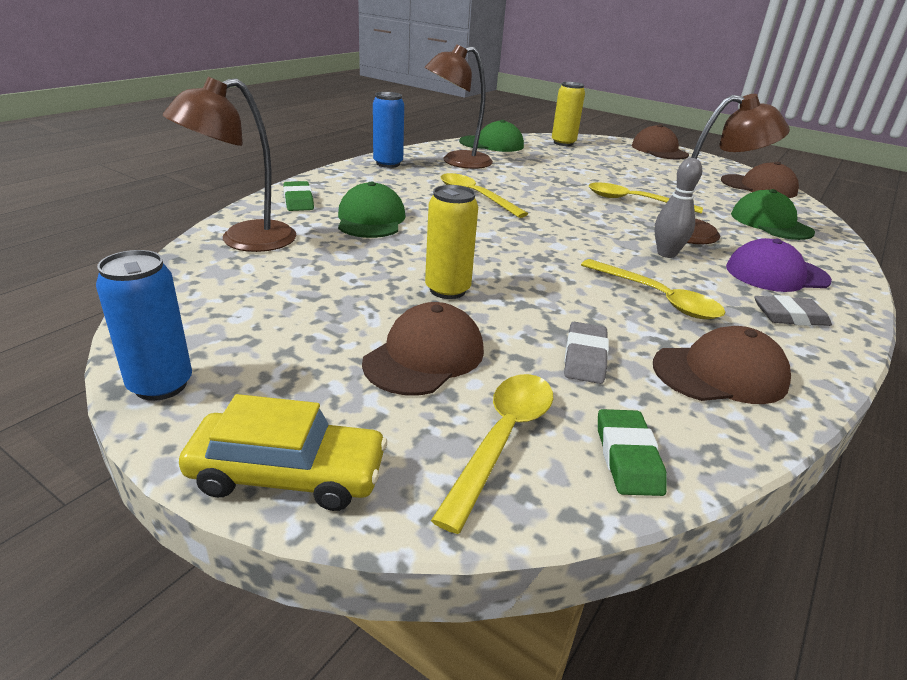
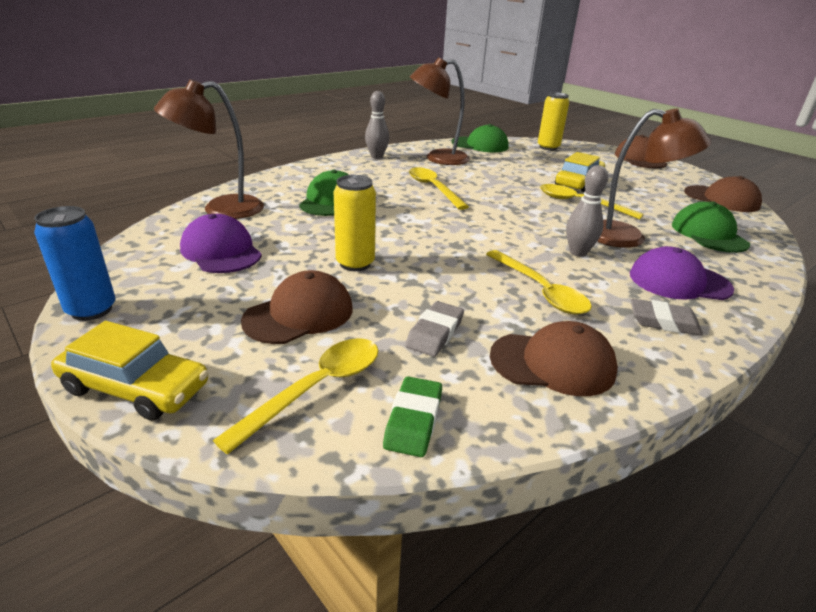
camera: 15 degrees right, 0 degrees up
green eraser [283,181,314,211] -> none
blue can [373,92,404,168] -> grey bowling pin [365,91,389,159]
none -> purple cap [180,214,262,273]
none -> yellow car [555,152,605,192]

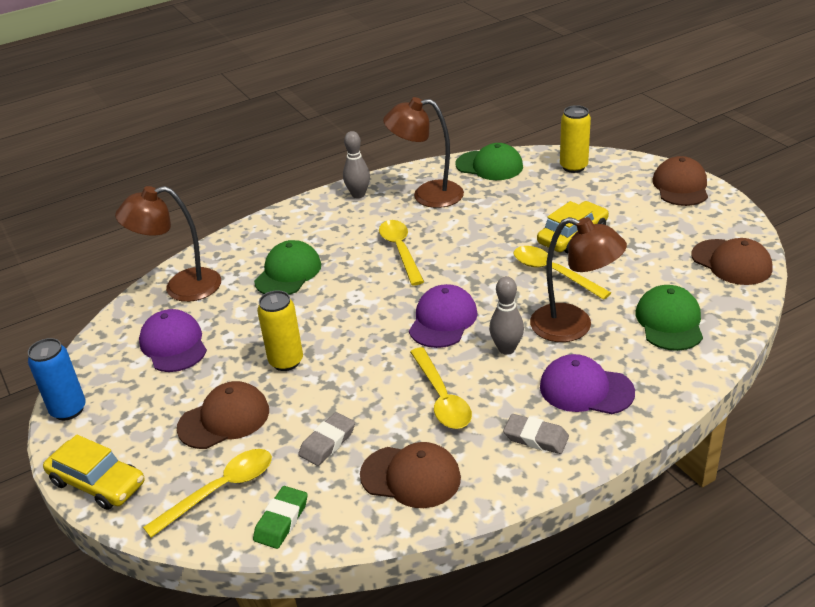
camera: 15 degrees right, 5 degrees up
none -> purple cap [409,284,478,348]

